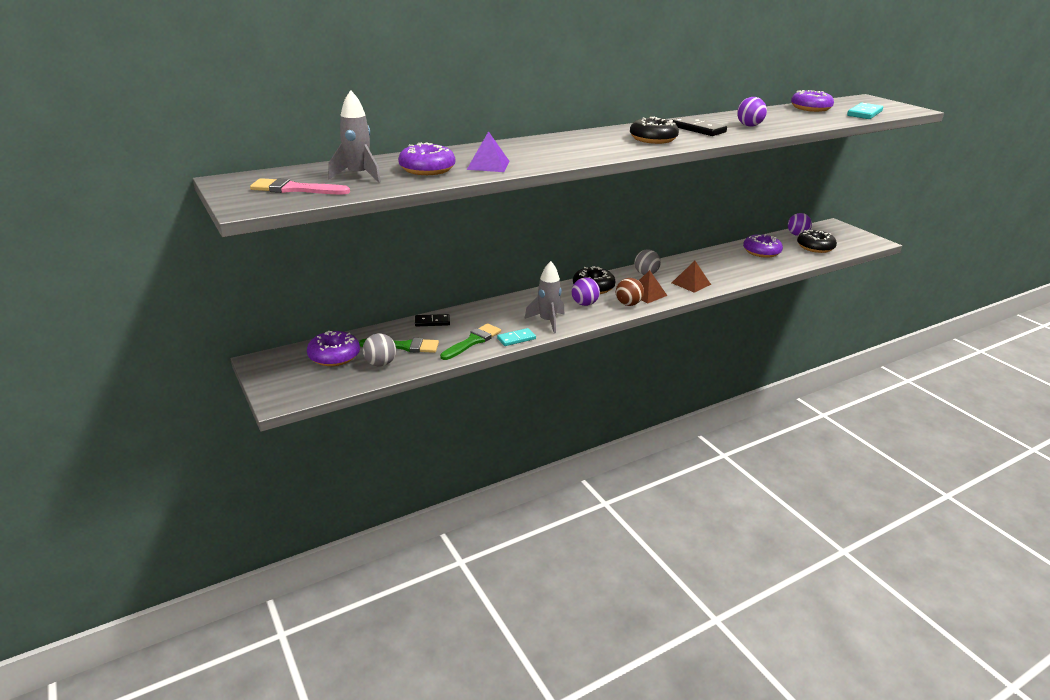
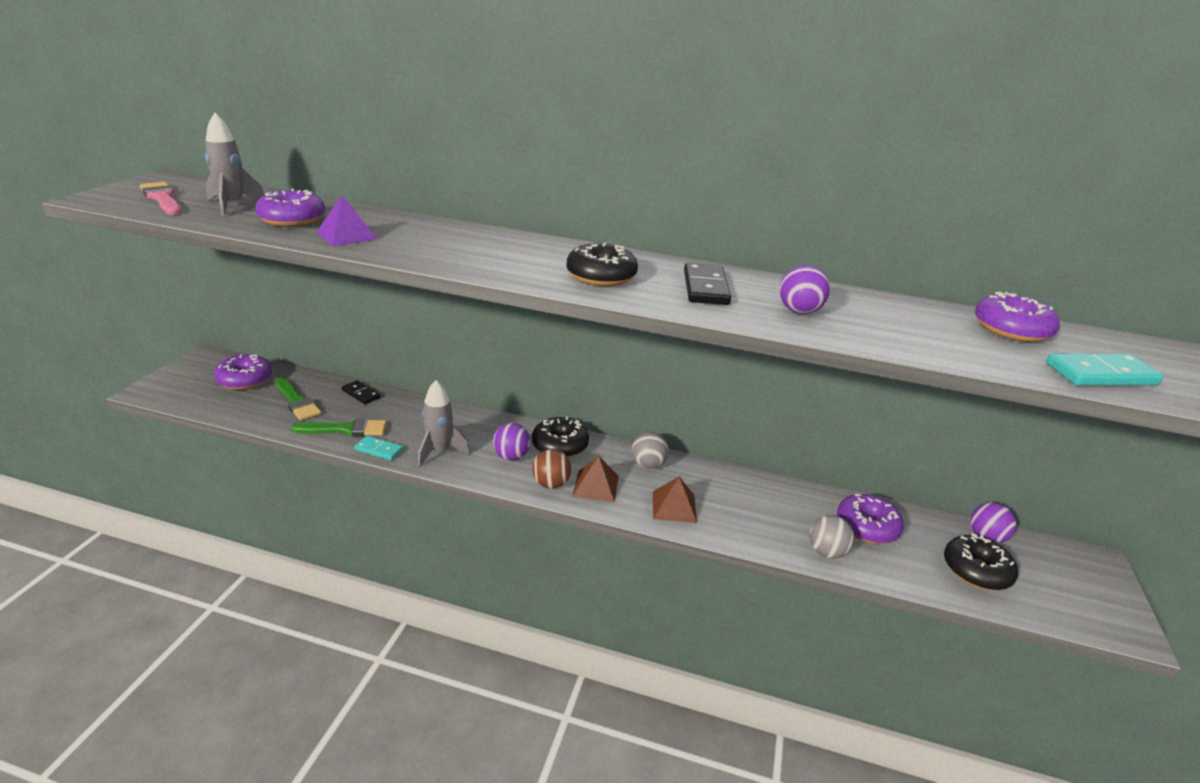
camera: 45 degrees right, 0 degrees up
grey ball [363,333,396,366] -> grey ball moved to [810,515,854,558]

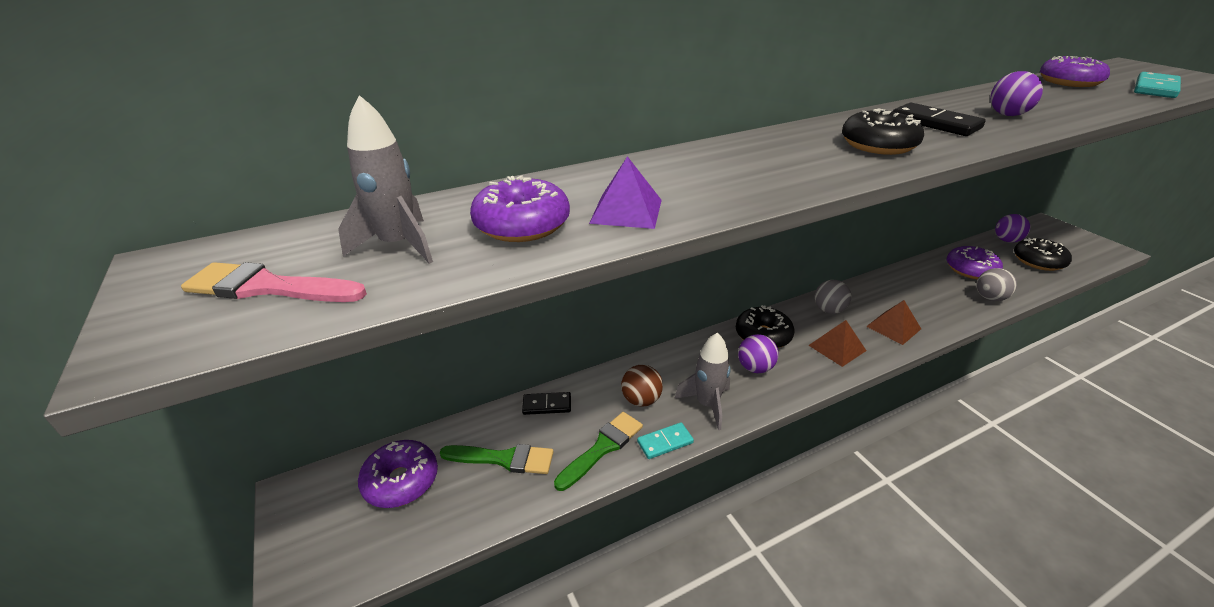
camera: 40 degrees left, 5 degrees up
brown ball [532,449,572,489] -> brown ball moved to [621,365,663,407]

